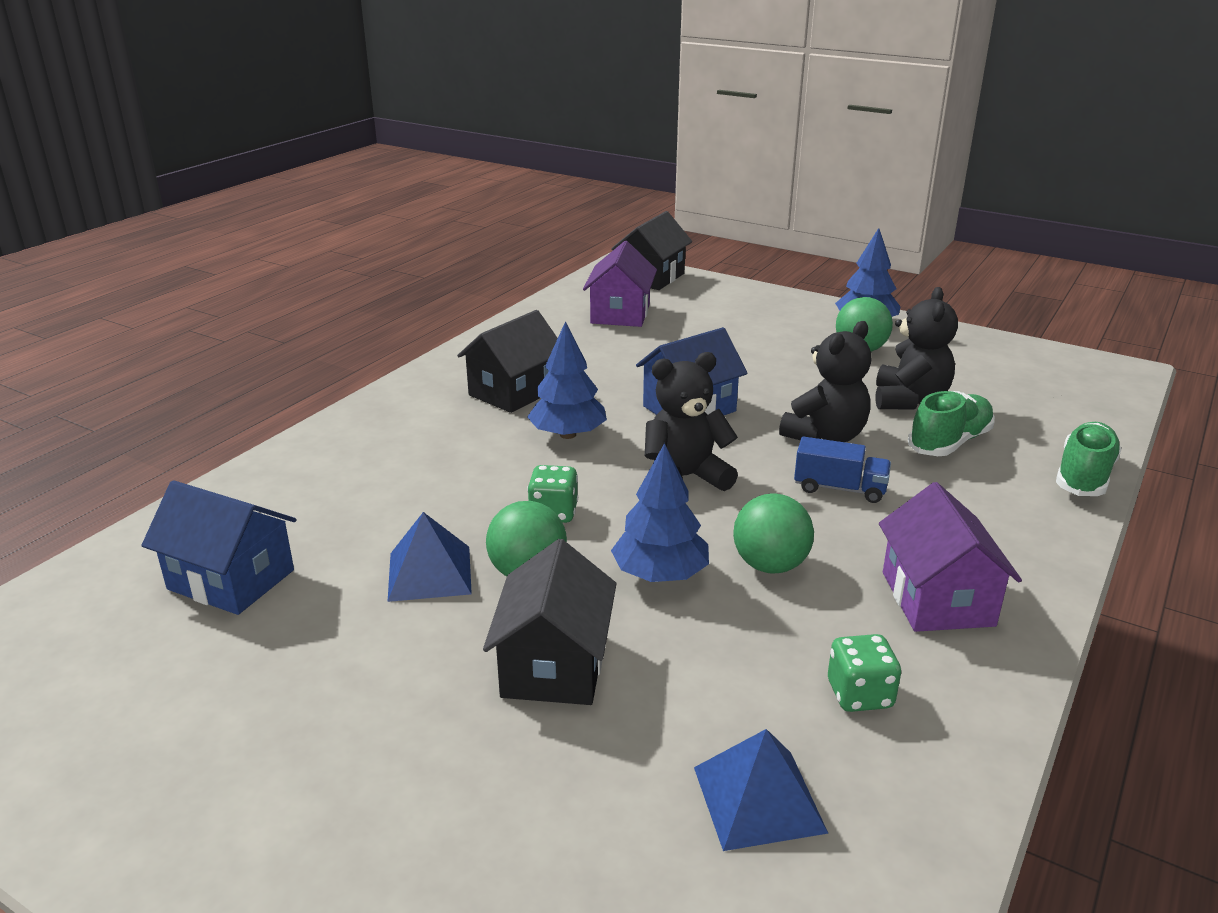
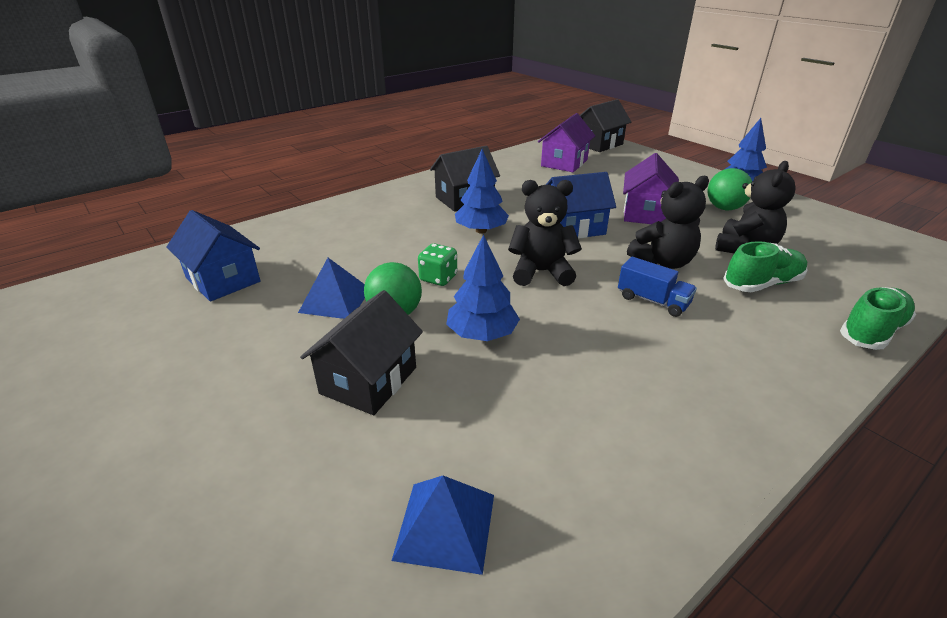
camera: 20 degrees right, 5 degrees up
green ball [733,493,814,574] -> none
green dice [828,634,901,712] -> none
purple house [879,482,1022,632] -> purple house moved to [623,153,679,224]

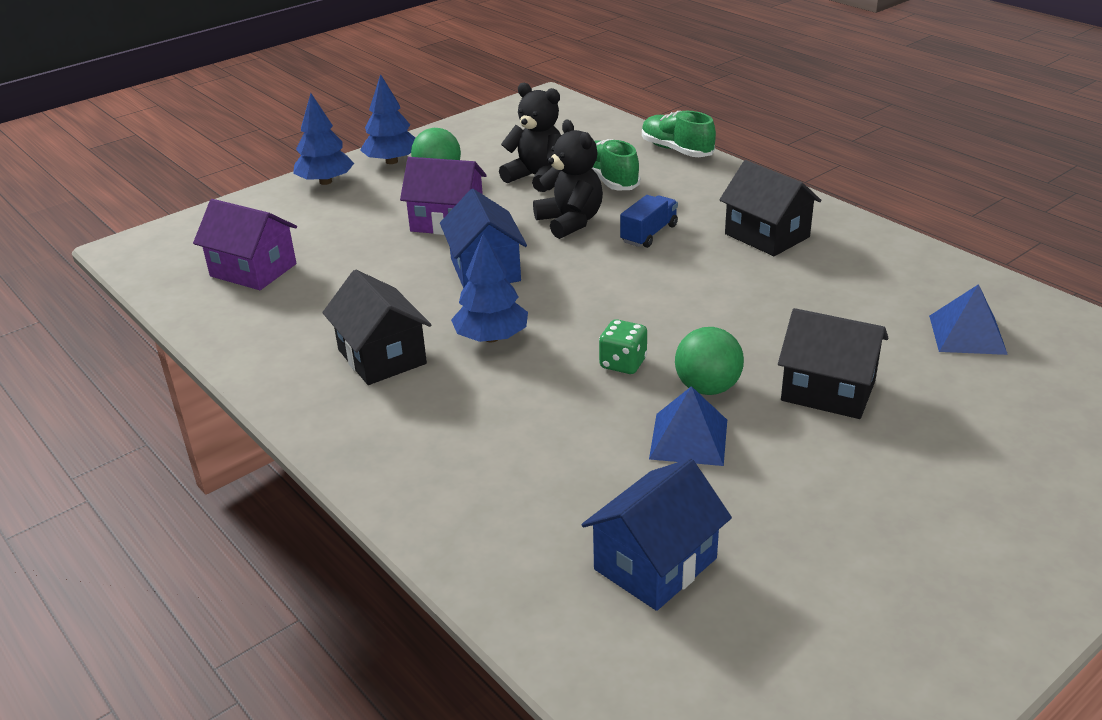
camera: 90 degrees left, 0 degrees up
blue tree [446,234,520,341] -> blue tree moved to [293,93,354,185]
black teddy bear [508,180,582,286] -> none
black house [580,99,631,152] -> black house moved to [719,160,822,256]

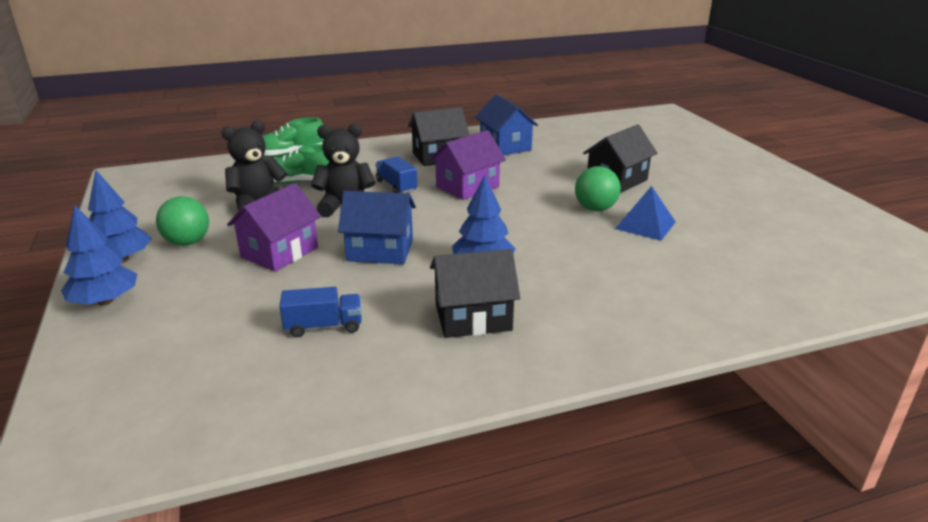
camera: 70 degrees left, 5 degrees down
purple house [193,199,297,290] -> purple house moved to [430,130,506,200]
blue house [581,458,732,611] -> blue house moved to [475,94,538,155]
green dice [599,319,647,374] -> none
blue pyramid [929,284,1008,355] -> none
none -> blue truck [279,287,362,337]

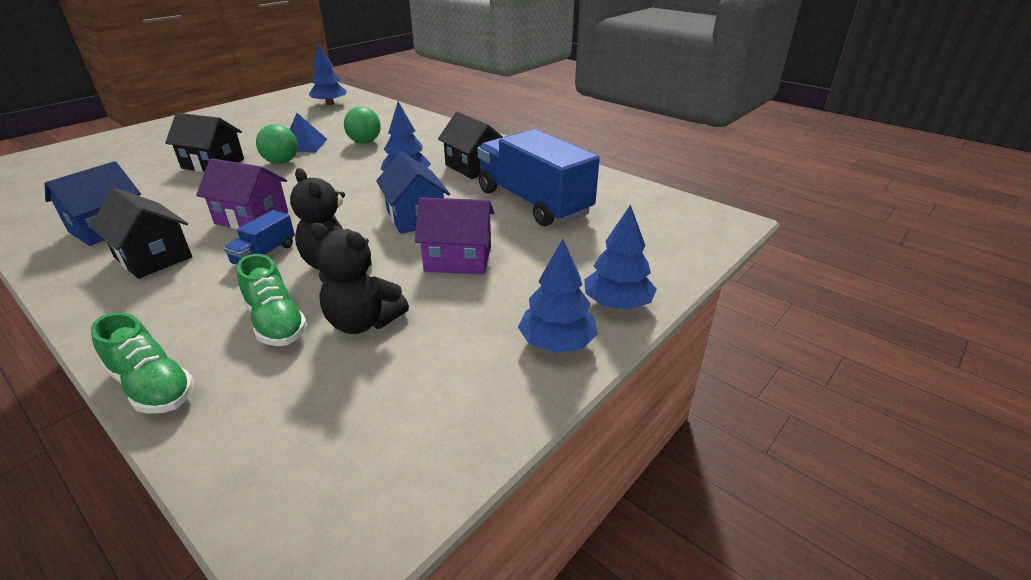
camera: 120 degrees left, 5 degrees up
green ball [156,196,209,246] -> green ball moved to [344,107,381,144]
blue truck [279,287,362,337] -> blue truck [477,129,600,226], size x2.29
none -> blue tree [309,44,347,105]

